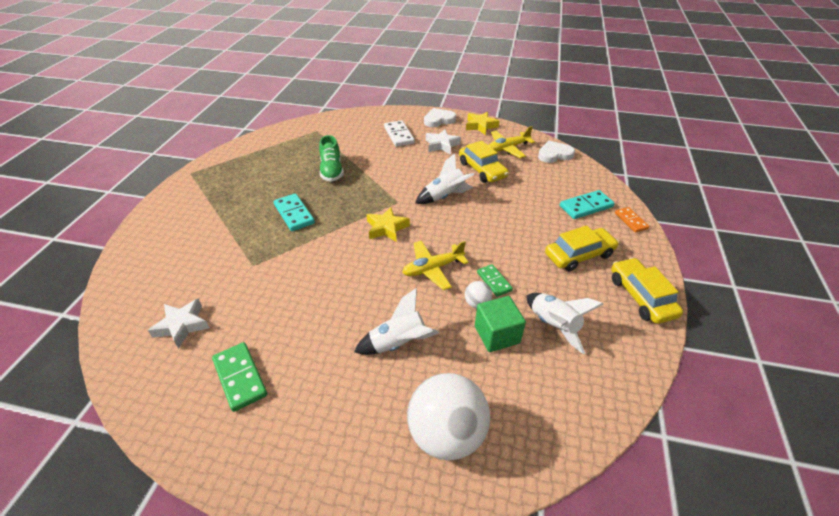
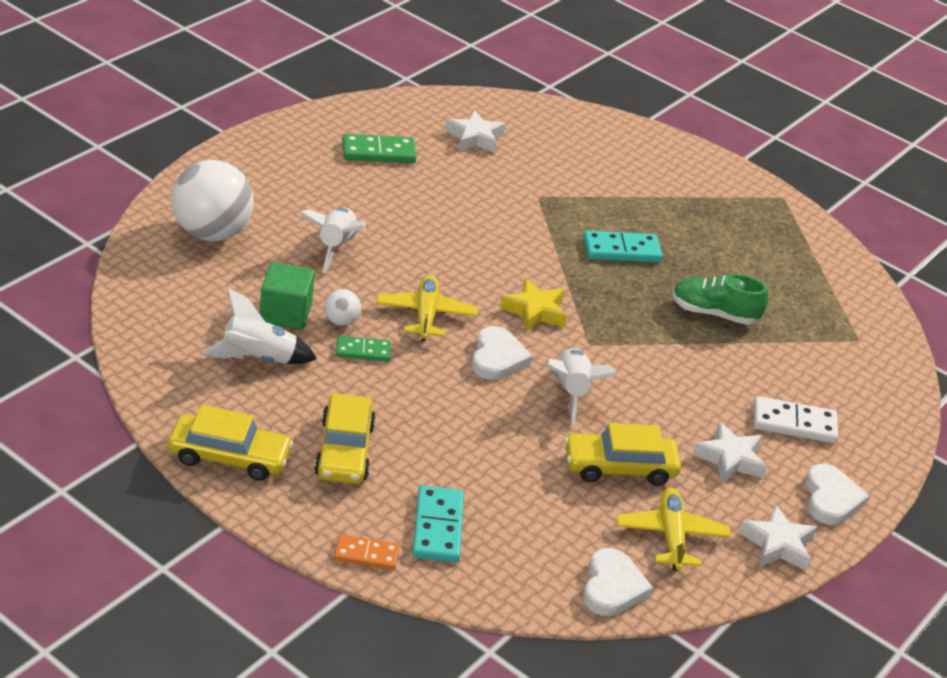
camera: 110 degrees right, 5 degrees down
yellow star [466,112,499,135] -> white star [739,504,817,571]
none -> white heart [472,326,532,380]

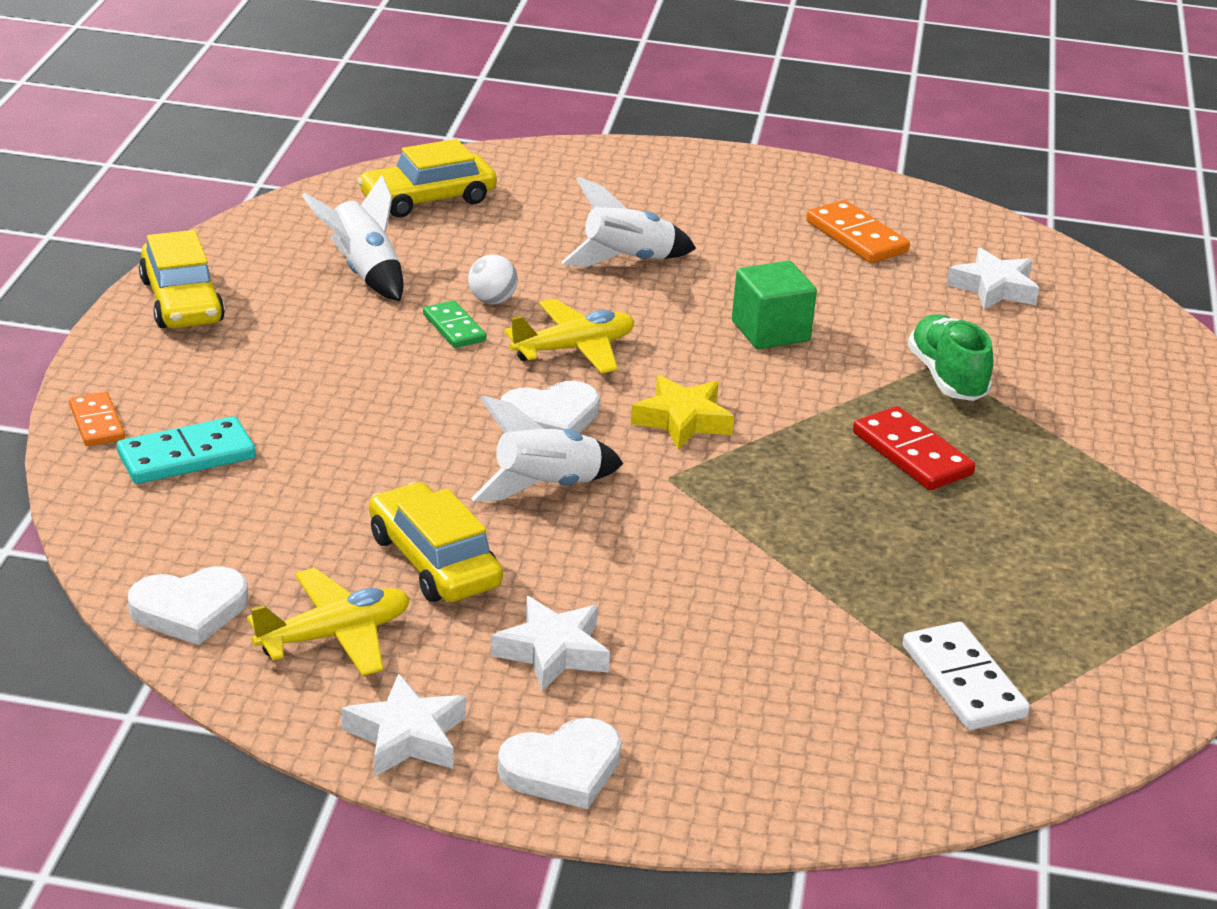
camera: 65 degrees right, 5 degrees down
white ball [172,160,254,241] -> none
green cube [260,262,315,330] -> green cube moved to [732,261,817,349]
yellow car [314,393,376,484] -> yellow car moved to [357,139,497,217]
green domino [342,134,416,163] -> orange domino [806,200,910,263]
turquoise domino [583,231,663,262] -> red domino [853,406,975,490]
green shoe [672,274,768,325] -> green shoe moved to [908,314,993,401]
white domino [754,396,838,443] -> white domino moved to [903,622,1030,730]

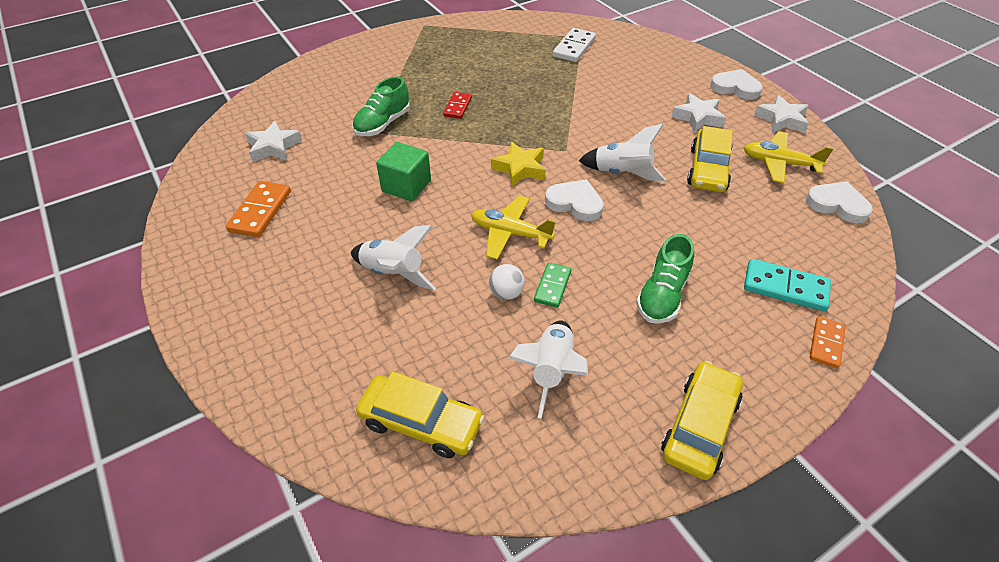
camera: 130 degrees left, 15 degrees up
red domino [853,406,975,490] -> red domino [443,92,472,119], size x0.65
none -> green shoe [636,234,694,324]

